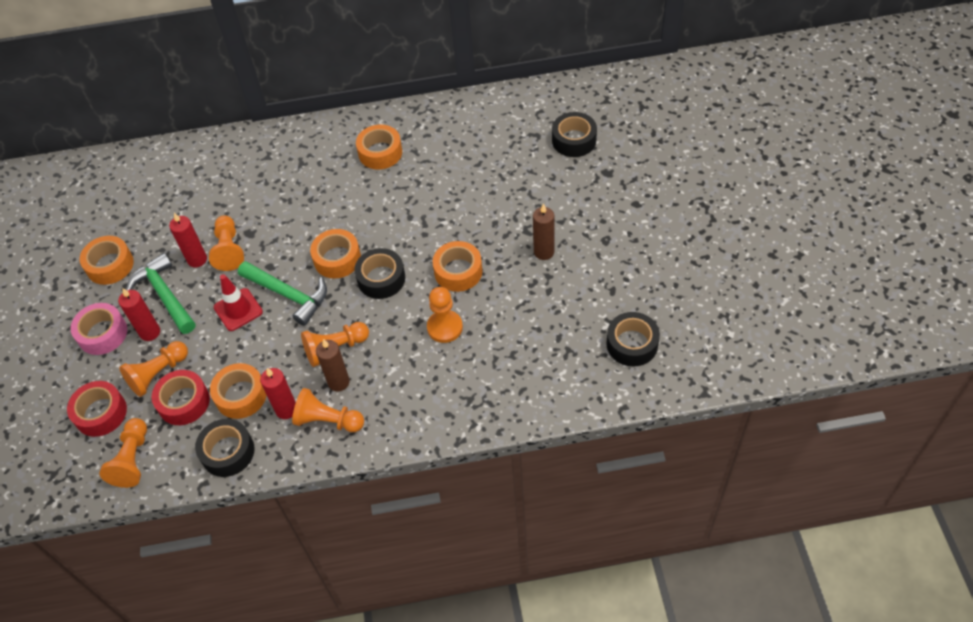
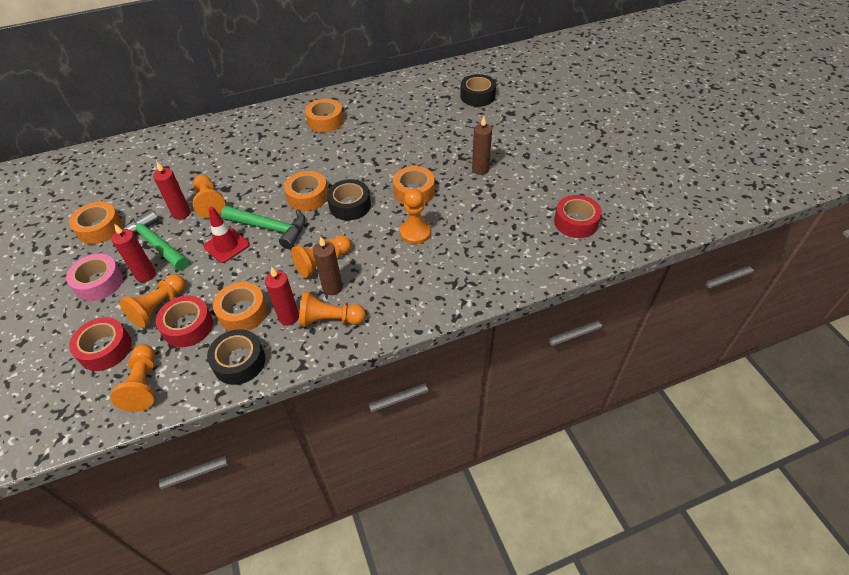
camera: 15 degrees left, 5 degrees down
black tape [606,312,660,366] -> red tape [554,195,602,238]

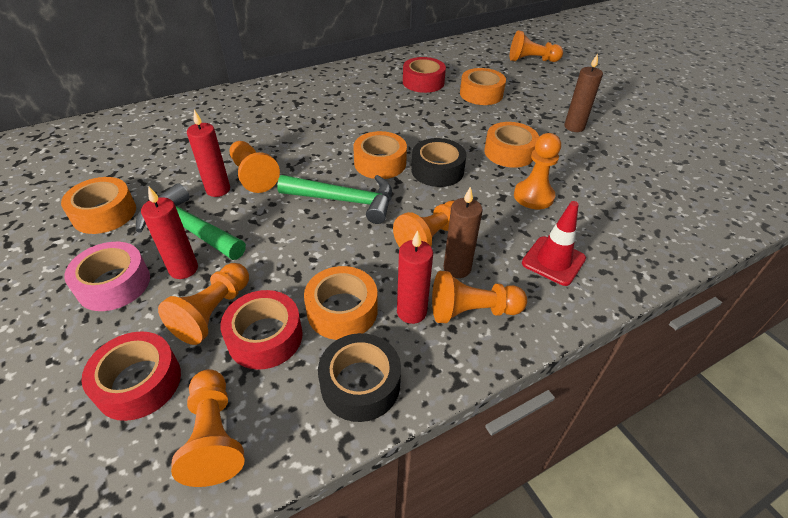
camera: 10 degrees left, 5 degrees down
red traffic cone [203,206,250,263] -> red traffic cone moved to [522,201,586,286]
orange tape [305,99,344,133] -> orange tape moved to [460,68,506,105]
black tape [460,74,496,107] -> orange pawn [510,30,563,62]
red tape [554,195,602,238] -> red tape moved to [403,57,446,93]

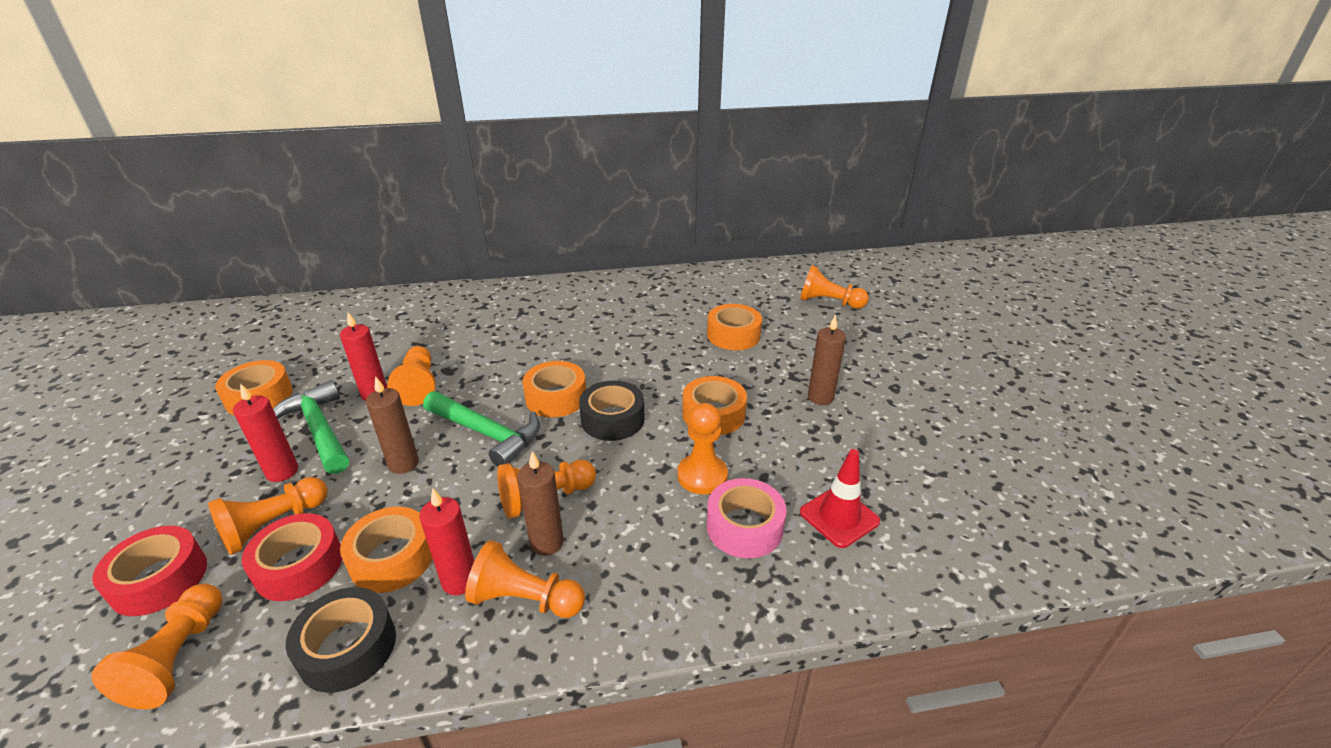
camera: 20 degrees right, 10 degrees down
pink tape [64,242,150,311] -> pink tape moved to [707,478,787,558]
red tape [403,57,446,93] -> none
red traffic cone [522,201,586,286] -> red traffic cone moved to [800,449,880,548]
none -> brown candle [366,376,419,474]

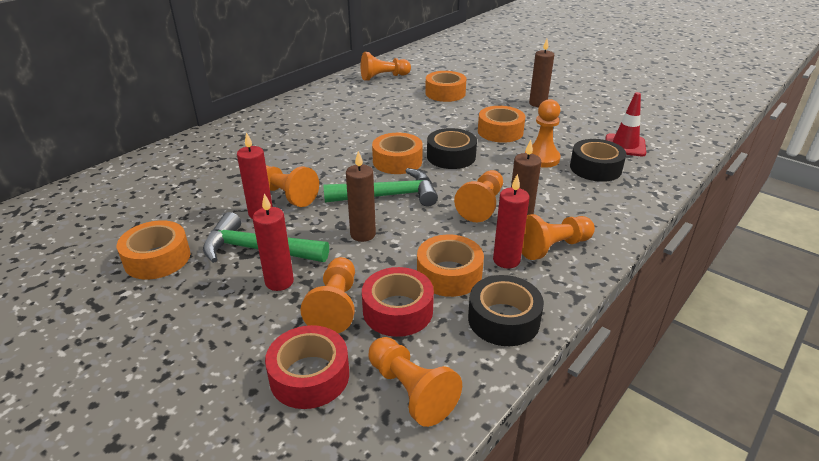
camera: 40 degrees left, 0 degrees up
pink tape [707,478,787,558] -> black tape [570,139,626,182]
orange pawn [800,265,869,309] -> orange pawn moved to [361,52,411,81]

